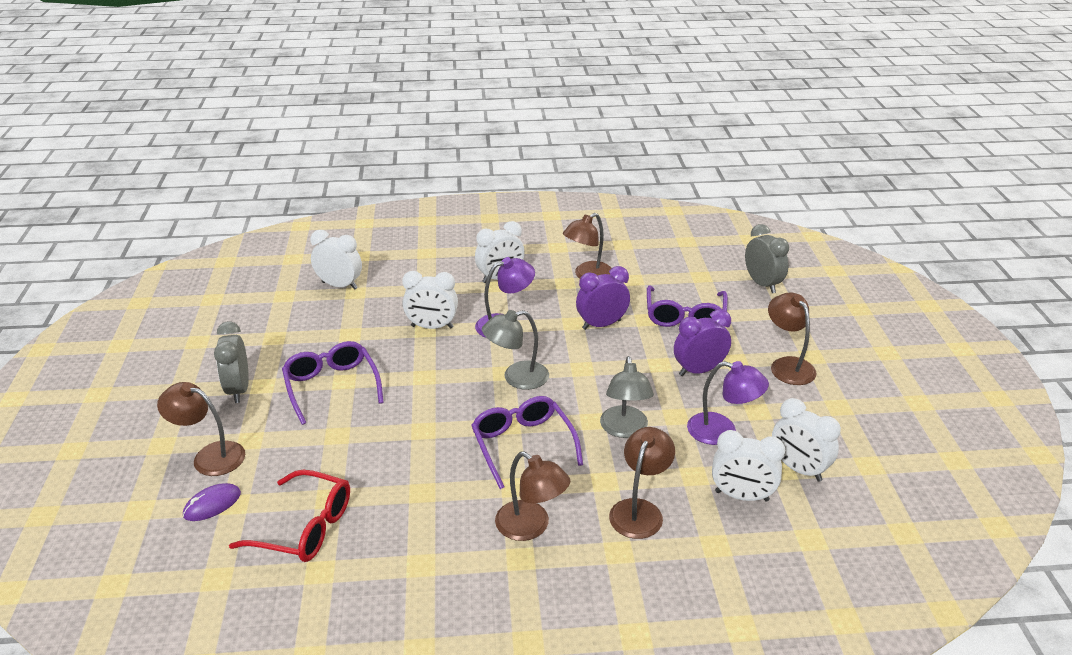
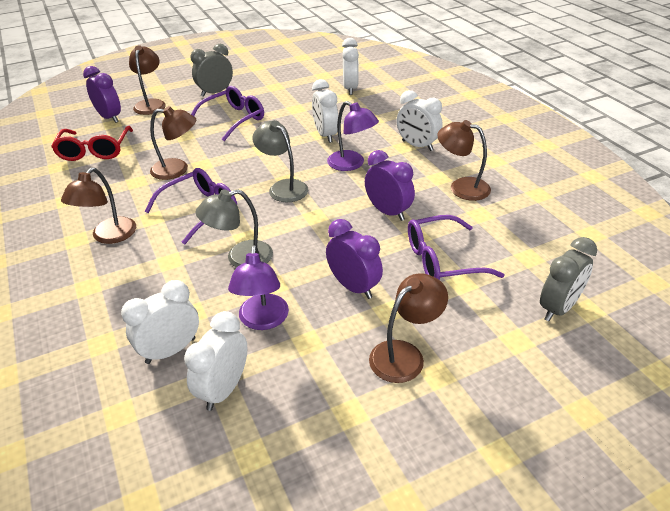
camera: 70 degrees right, 5 degrees up
purple mouse [183,483,241,521] -> purple clock [83,66,121,123]
brown lamp [609,427,675,539] -> brown lamp moved to [150,106,196,180]
white clock [712,430,785,501] -> white clock turned 60 degrees clockwise [121,280,199,364]

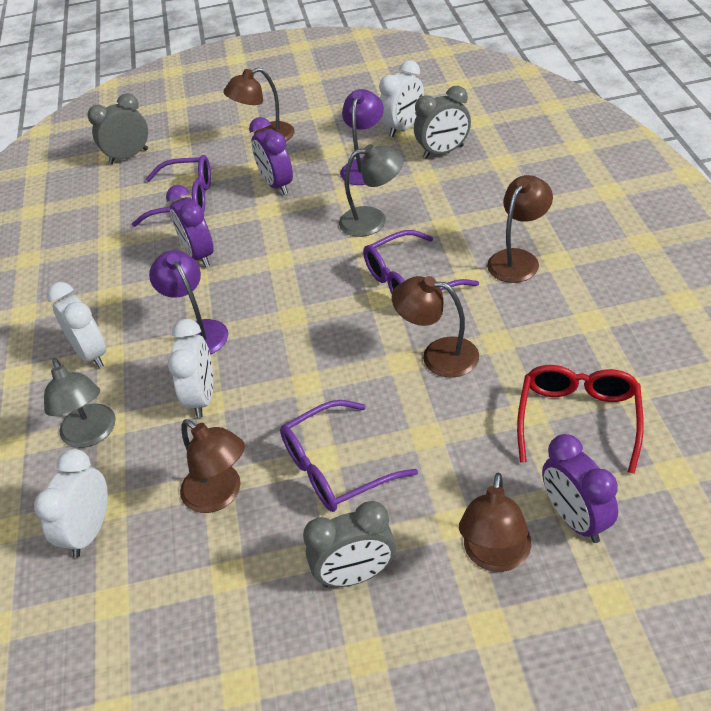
camera: 160 degrees left, 5 degrees up
white clock [121,280,199,364] -> grey clock [414,86,471,159]
grey lamp [252,120,308,202] -> grey lamp moved to [44,358,116,448]
brown lamp [437,120,491,201] -> brown lamp moved to [180,419,245,513]

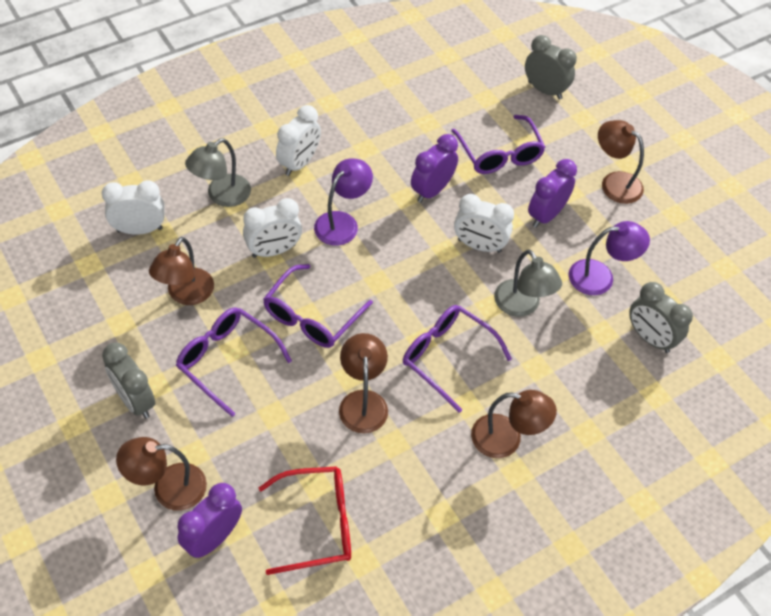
camera: 60 degrees right, 10 degrees up
white clock [379,60,424,137] -> white clock moved to [454,194,514,253]
none -> purple glasses [263,264,373,348]

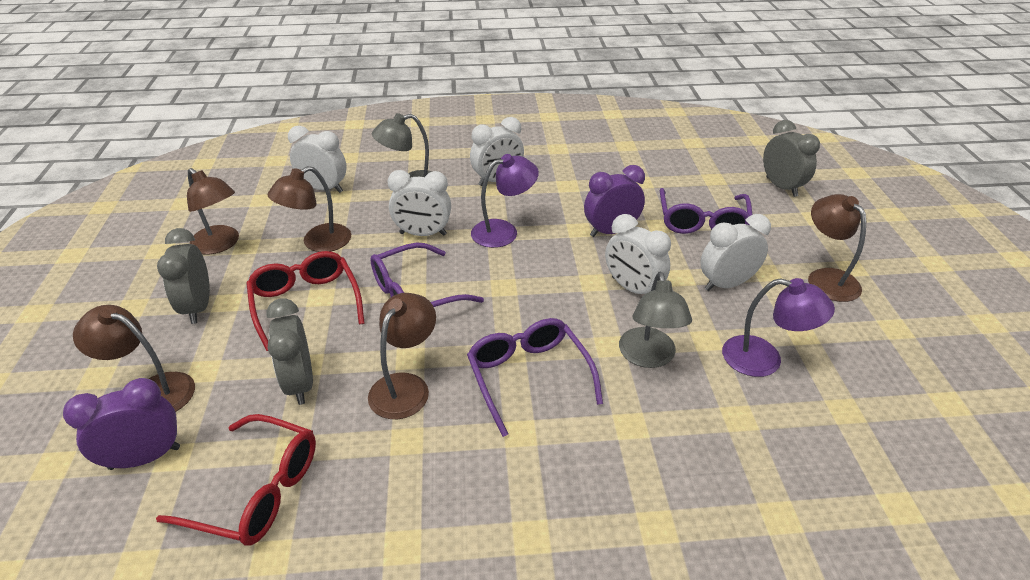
camera: 30 degrees right, 15 degrees down
purple glasses [176,307,292,417] -> red glasses [246,251,365,351]
brown lamp [471,390,557,458] -> brown lamp moved to [187,168,239,255]
purple clock [528,159,577,228] -> white clock [700,214,771,291]
grey clock [629,282,693,353] -> grey clock moved to [267,298,313,405]

